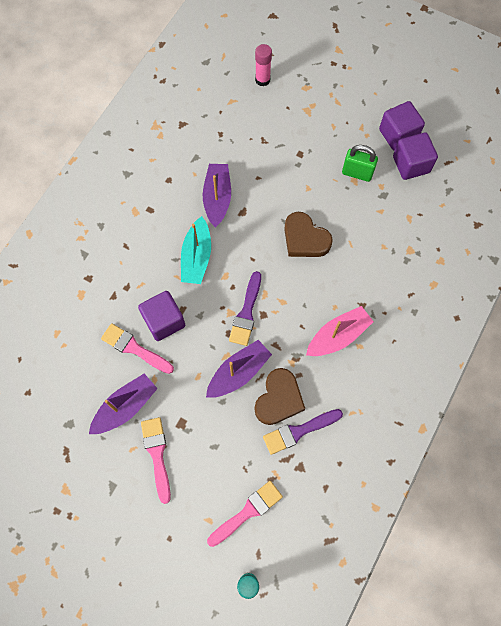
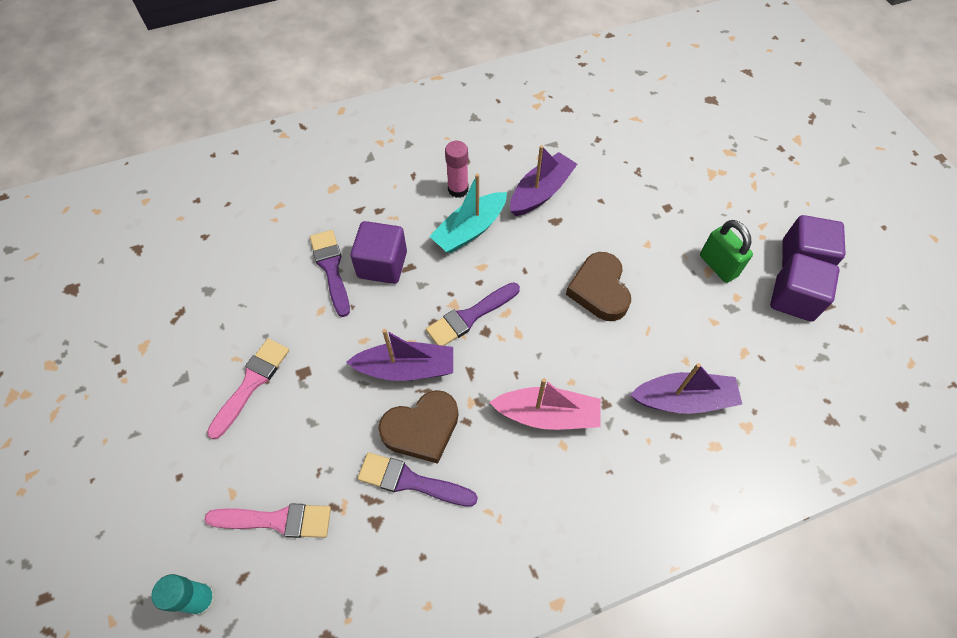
camera: 40 degrees right, 10 degrees down
purple boat [89,374,158,434] -> purple boat moved to [630,363,743,414]
pink brush [101,323,174,374] -> purple brush [310,230,350,317]
pink glue stick [255,44,272,86] -> pink glue stick moved to [445,141,468,198]

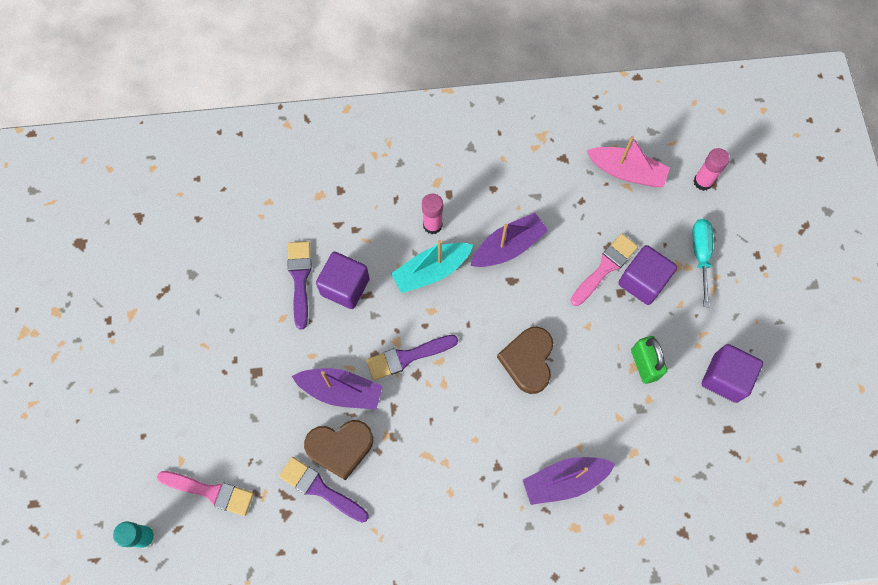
camera: 15 degrees right, 10 degrees up
pink brush [207,338,289,440] -> pink brush moved to [571,234,638,306]
pink boat [489,378,601,430] -> pink boat moved to [587,136,670,187]
purple boat [630,363,743,414] -> purple boat turned 150 degrees clockwise [523,457,615,505]
purple cube [770,253,840,322] -> purple cube moved to [618,245,677,305]
none -> turquoise screwdriver [692,219,713,307]
none -> pink glue stick [693,148,730,191]

